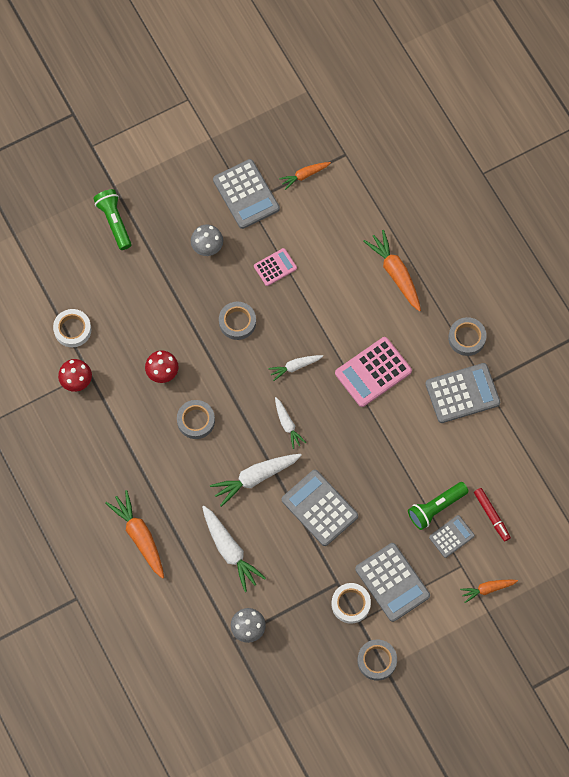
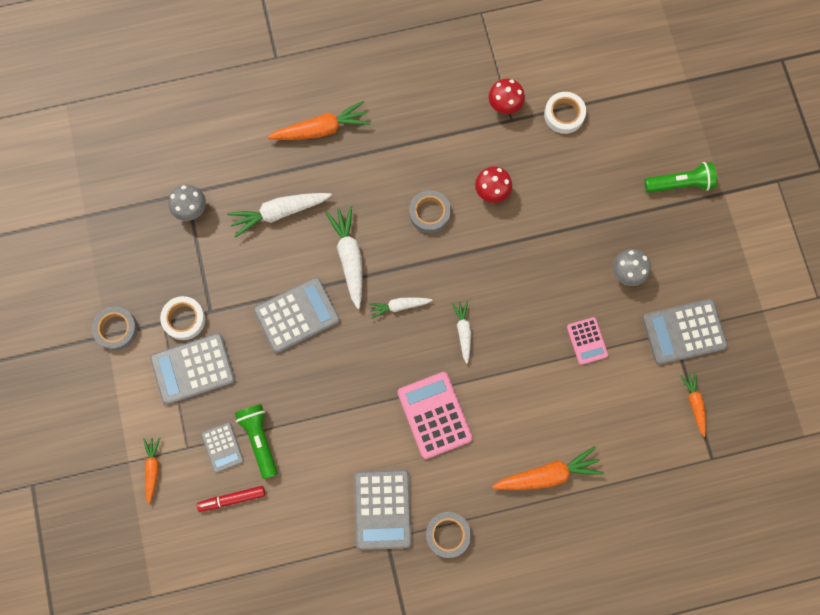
camera: 105 degrees right, 5 degrees up
grey tape [219,302,256,340] -> none

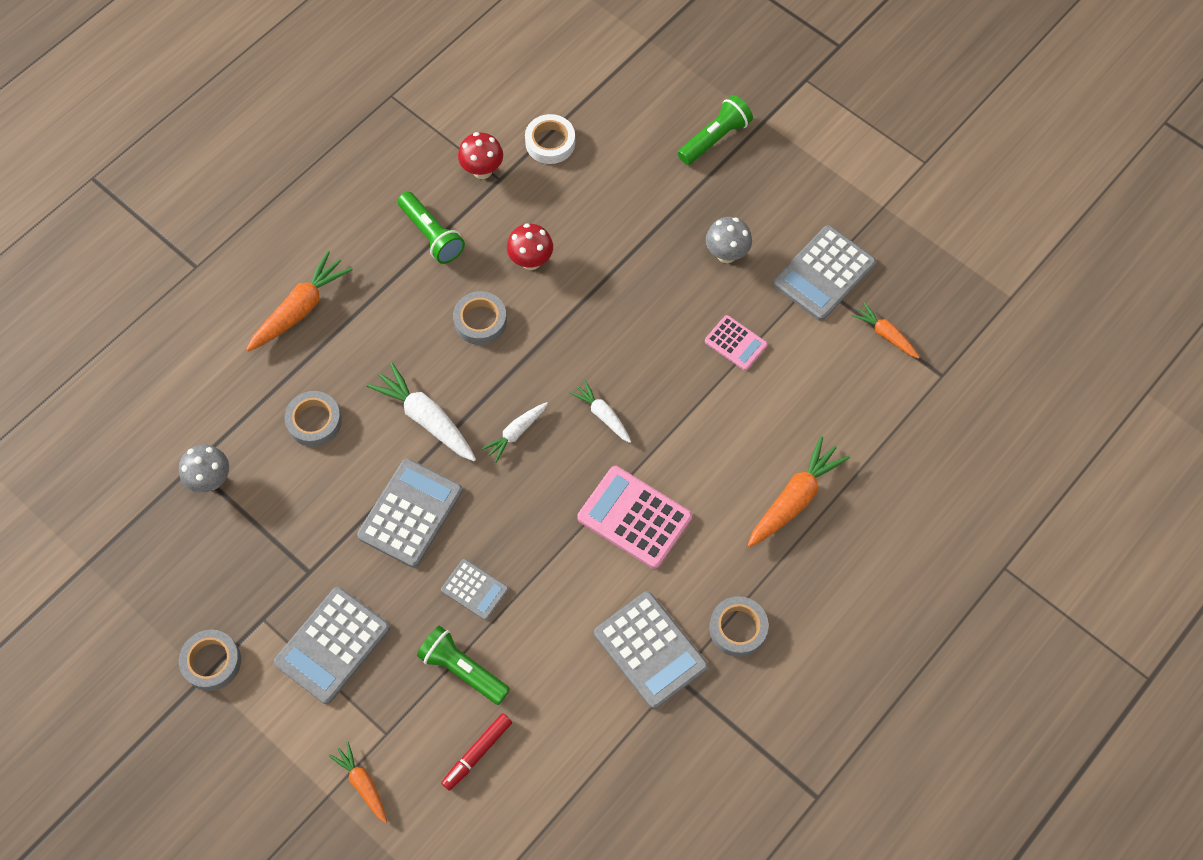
camera: 35 degrees left, 10 degrees down
white tape [160,296,205,340] -> none
grey calculator [201,422,244,473] -> grey calculator moved to [441,559,509,620]
white carrot [227,193,332,238] -> grey tape [285,391,342,447]
none -> green flashlight [398,192,465,264]

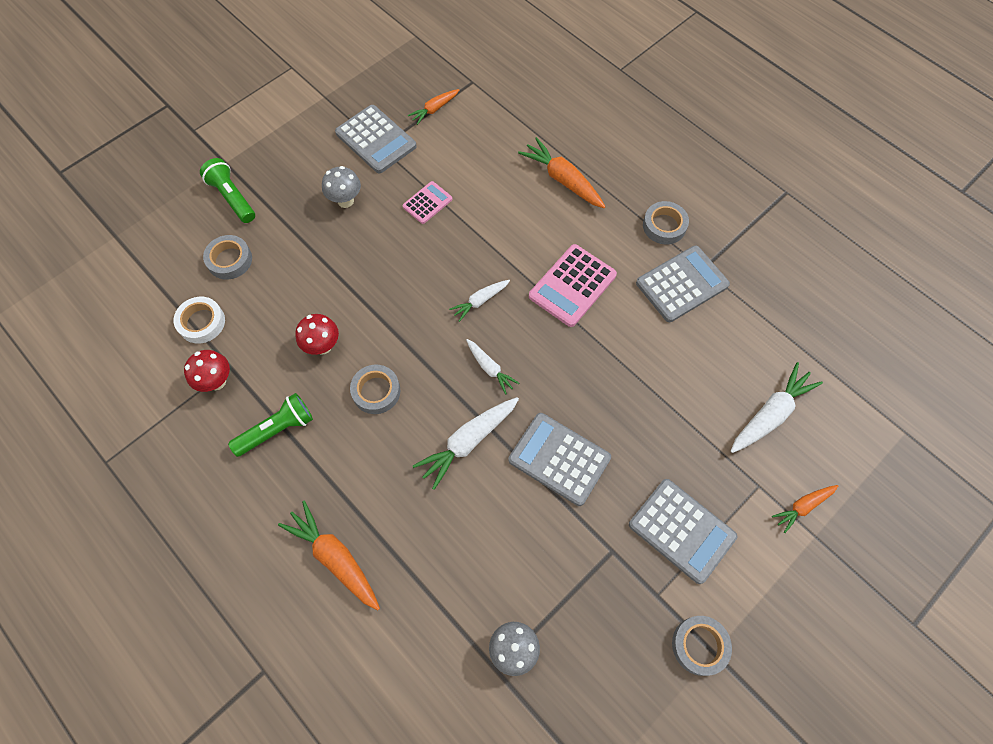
camera: 85 degrees left, 0 degrees up
grey tape [285,391,342,447] -> grey tape moved to [203,235,252,280]
green flashlight [417,625,510,705] -> none
grey calculator [441,559,509,620] -> none
red marker [441,713,512,791] -> white carrot [731,362,823,453]

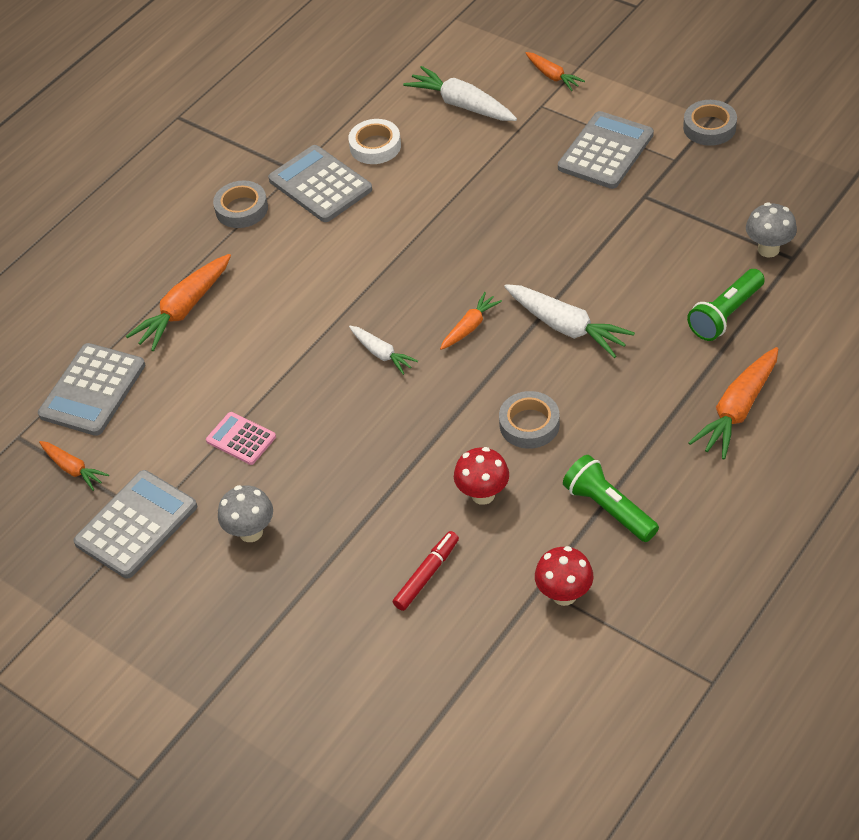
camera: 95 degrees left, 15 degrees down
white tape [173,297,225,343] -> white tape moved to [348,119,401,164]
green flashlight [200,158,255,223] -> green flashlight moved to [687,269,765,341]
grey tape [203,235,252,280] -> none
white carrot [466,339,519,395] -> orange carrot [440,292,502,350]
grey calculator [509,413,611,506] -> grey calculator moved to [38,343,145,436]
pink calculator [529,244,617,327] -> none
none -> red marker [393,531,459,611]

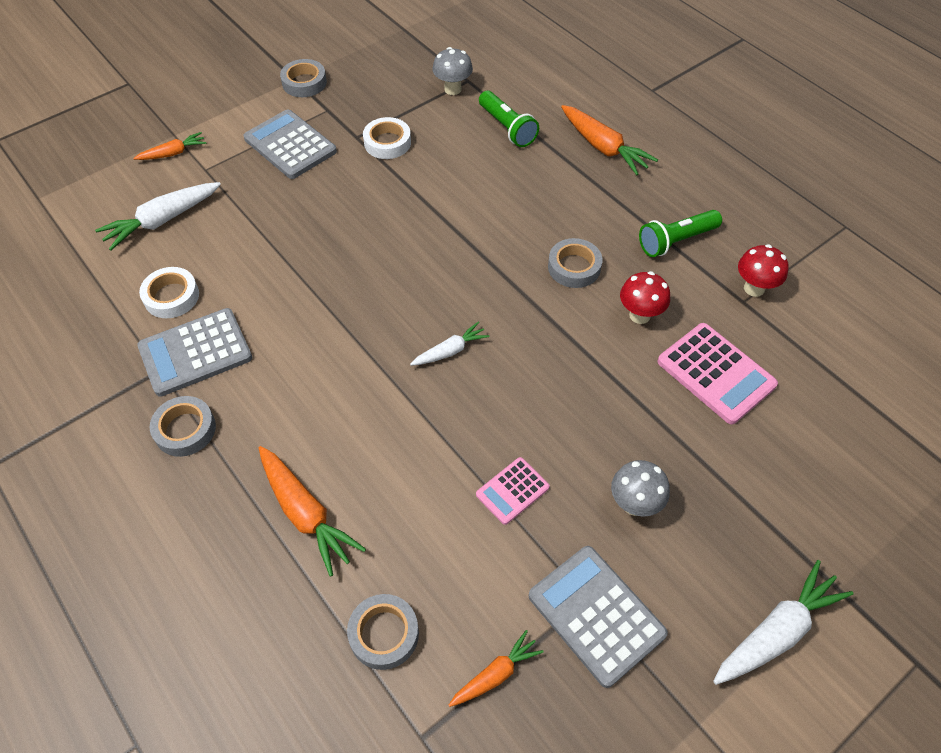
camera: 80 degrees left, 5 degrees up
grey calculator [38,343,145,436] -> grey tape [347,594,419,670]
red marker [393,531,459,611] -> pink calculator [657,323,778,424]
orange carrot [440,292,502,350] -> none
white carrot [504,284,635,358] -> white carrot moved to [713,560,853,685]
none -> white tape [363,117,411,159]

